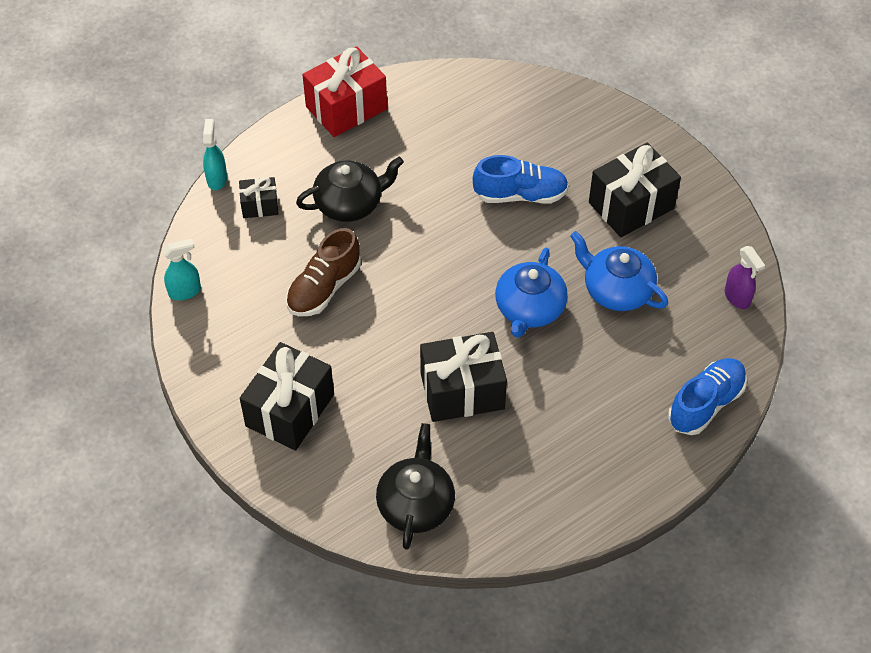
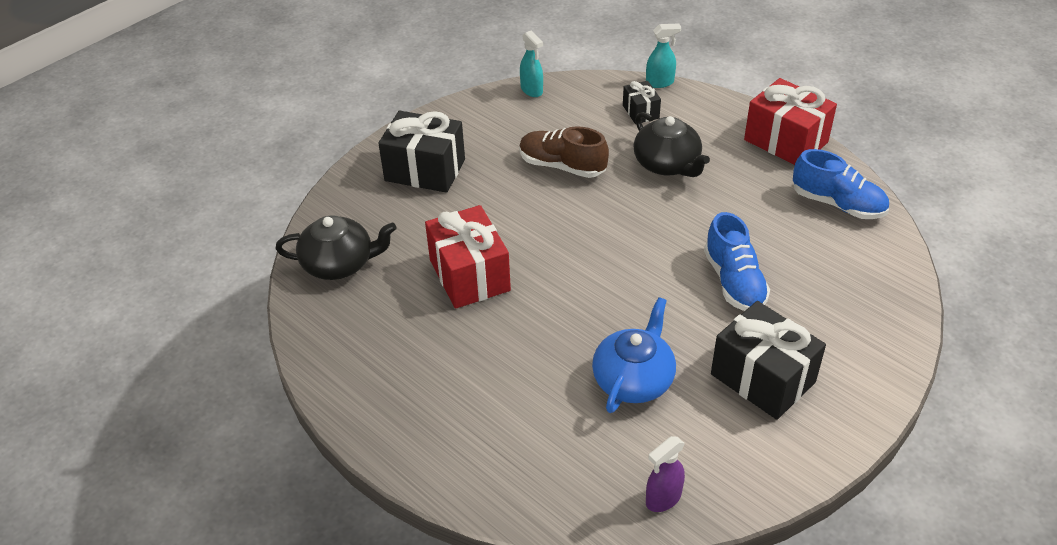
camera: 80 degrees right, 10 degrees down
black gift [420,332,507,422] -> red gift [425,205,511,309]
blue teapot [495,248,568,338] -> none
blue shoe [668,358,747,435] -> blue shoe moved to [793,149,889,219]

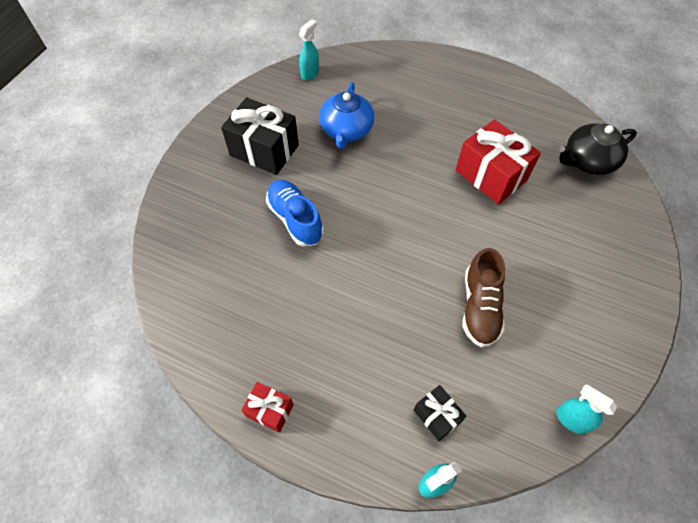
camera: 160 degrees right, 15 degrees up
black gift [378,111,465,193] -> none
brown shoe [519,126,609,178] -> brown shoe turned 90 degrees clockwise [463,248,505,347]
black teapot [633,112,710,177] -> none
purple spray bottle [646,436,685,512] -> turquoise spray bottle [299,19,319,80]
red gift [744,78,837,165] -> red gift [241,382,294,433], size x0.52
blue shoe [793,149,889,219] -> none

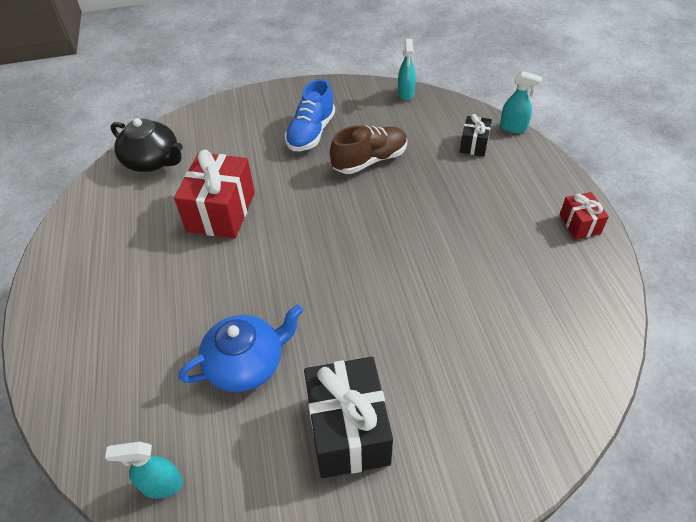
camera: 125 degrees left, 10 degrees down
blue shoe [266,180,324,246] -> blue shoe moved to [285,79,335,151]

